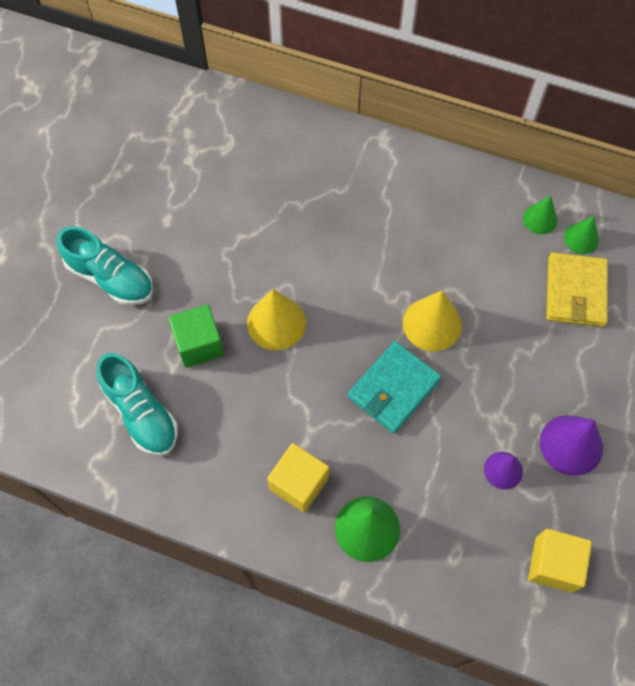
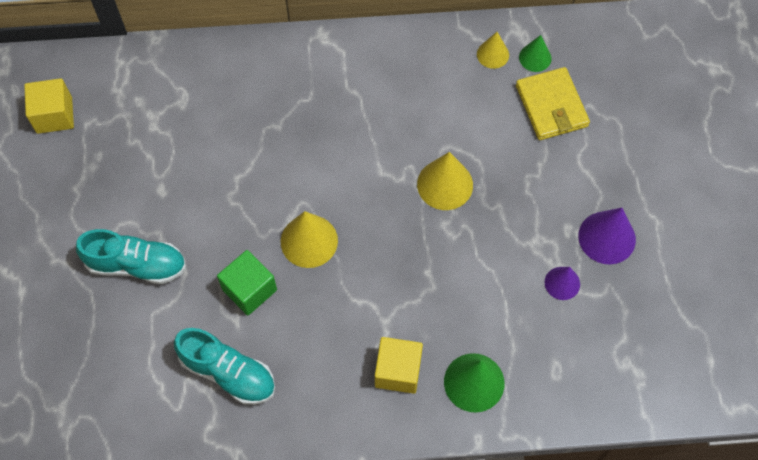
camera: 25 degrees left, 0 degrees up
turquoise wallet [348,341,441,434] -> none
green cone [523,196,557,234] -> yellow cone [477,32,509,69]
yellow cube [528,529,592,593] -> yellow cube moved to [24,78,74,134]

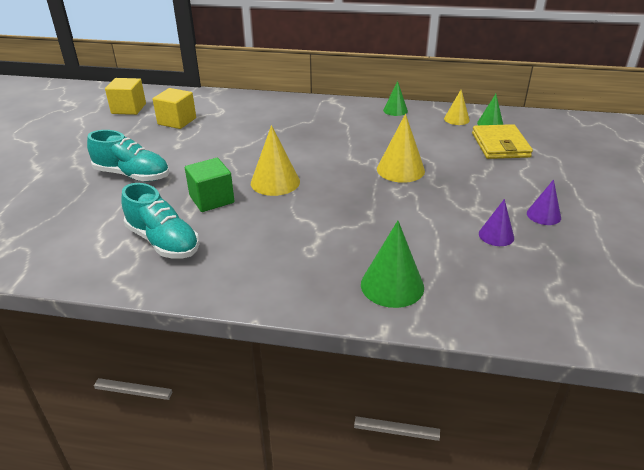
camera: 15 degrees right, 30 degrees down
yellow cube [375,337,423,394] -> yellow cube moved to [153,88,196,129]
purple cone [578,208,636,264] -> purple cone [527,179,561,225], size x0.61
none -> green cone [383,81,408,116]

